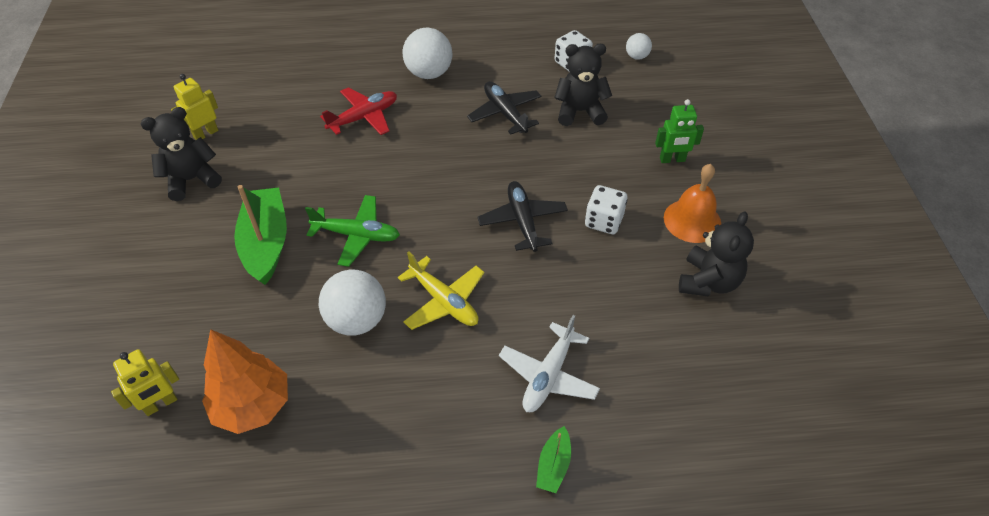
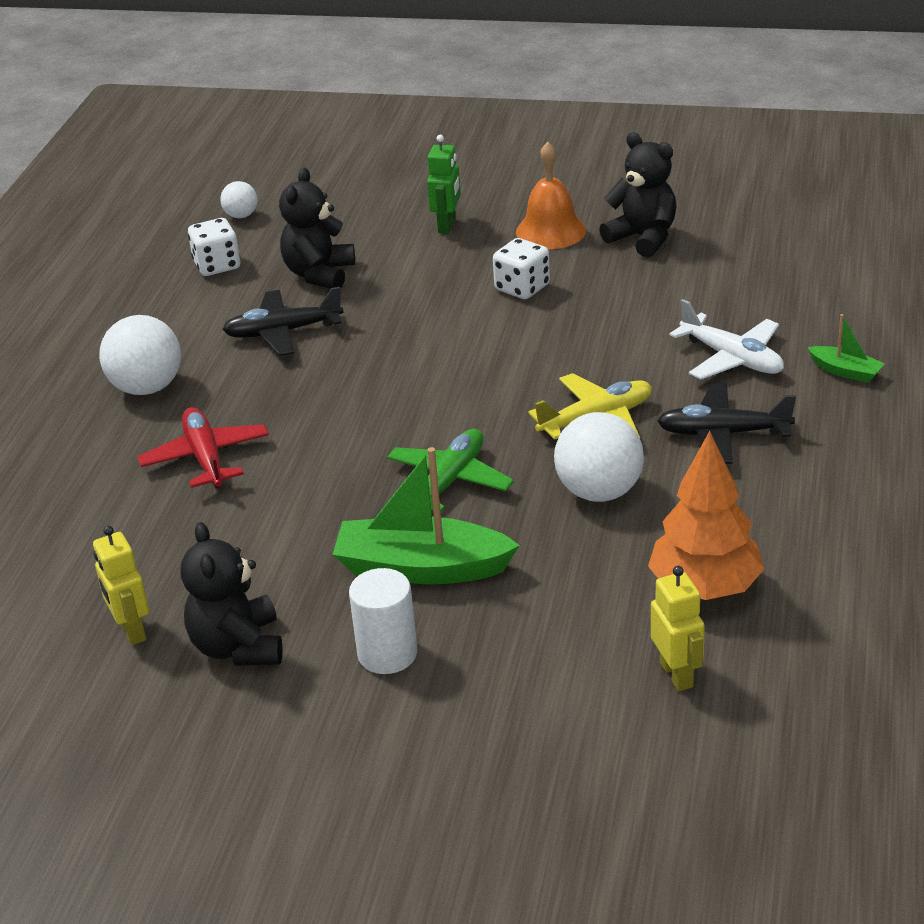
camera: 70 degrees left, 15 degrees down
black plane [478,181,568,252] -> black plane moved to [657,384,796,464]
none -> white cylinder [349,568,417,674]

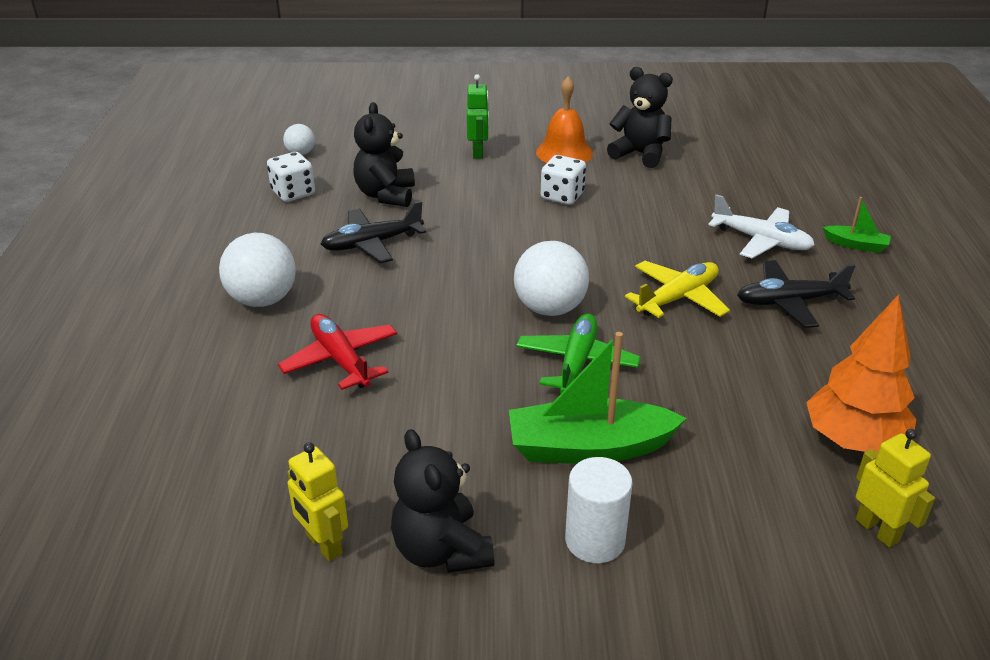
camera: 15 degrees left, 0 degrees up
white ball [554,412,644,502] -> white ball moved to [514,241,589,316]

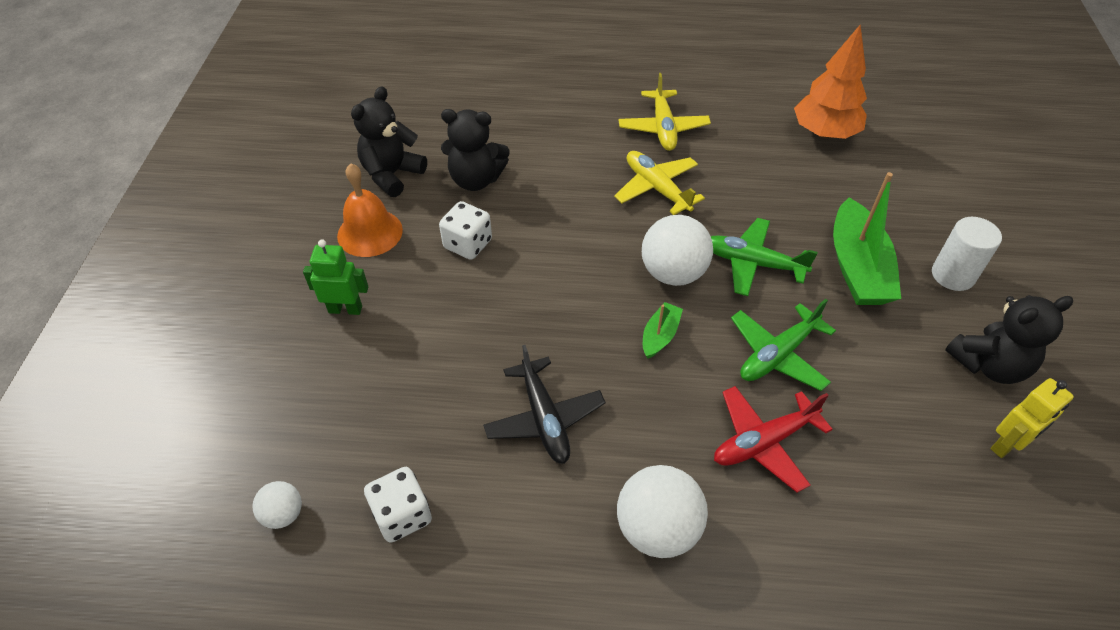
camera: 85 degrees left, 15 degrees up
black teddy bear [353,102,415,207] -> black teddy bear moved to [441,109,510,191]
white plane [708,194,815,259] -> none
black plane [737,260,855,328] -> yellow plane [619,73,711,151]
green boat [823,197,891,253] -> green boat moved to [643,302,683,359]
yellow robot [856,429,935,548] -> none
none -> green plane [731,299,836,391]

